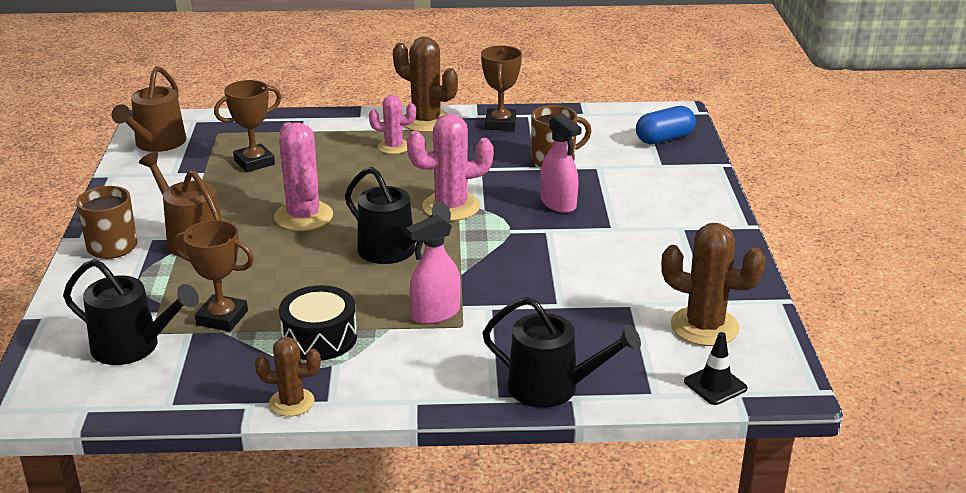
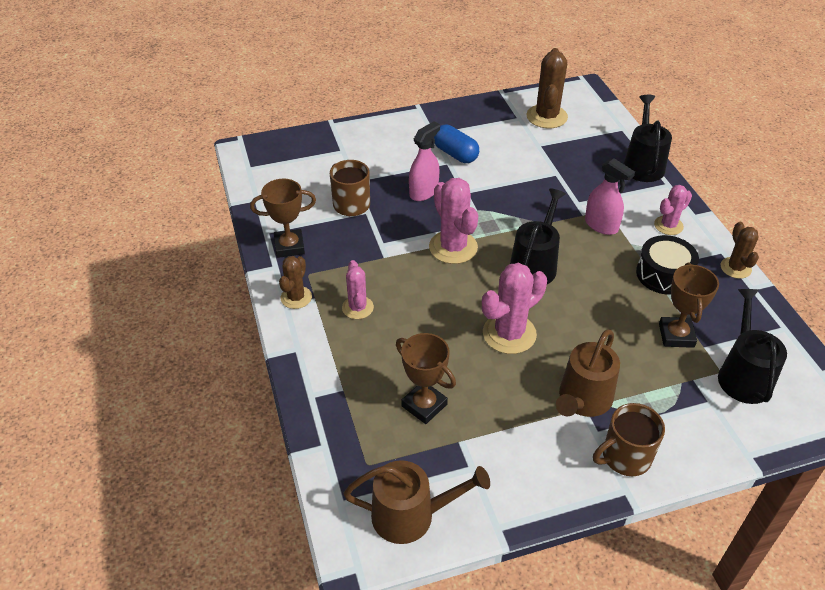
camera: 105 degrees left, 15 degrees up
brown cactus [393,37,458,132] -> brown cactus [279,256,312,309], size x0.61
blue capsule [636,106,696,144] -> blue capsule moved to [434,125,479,163]
black traffic cone [684,332,747,405] -> none
none -> pink cactus [654,185,692,235]

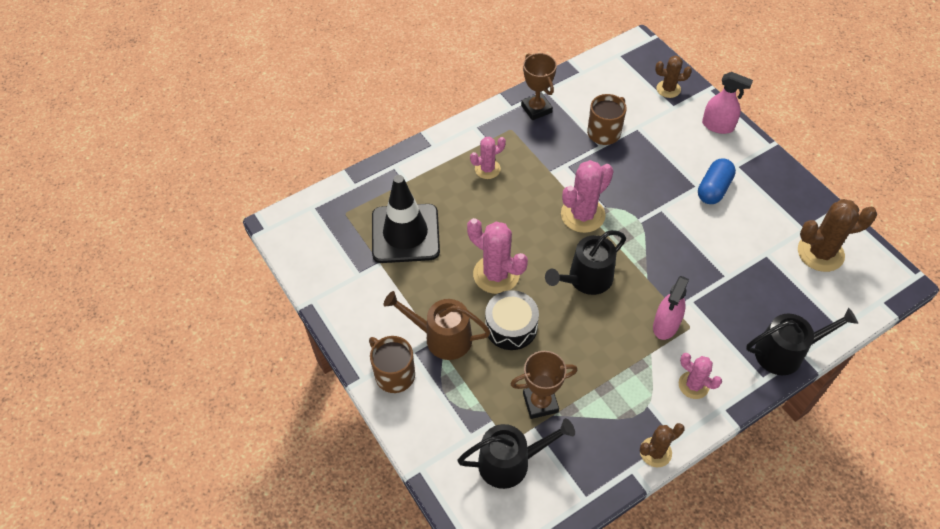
camera: 75 degrees right, 10 degrees up
brown cactus [279,256,312,309] -> brown cactus moved to [655,56,692,98]
brown watering can [344,460,490,544] -> none
brown trophy [396,333,456,424] -> black traffic cone [372,175,440,263]
pink spray bottle [409,122,440,201] -> pink spray bottle moved to [702,72,753,134]
black watering can [510,188,566,284] -> black watering can turned 135 degrees clockwise [545,230,626,295]
black drum [636,235,699,295] -> black drum moved to [485,290,539,350]

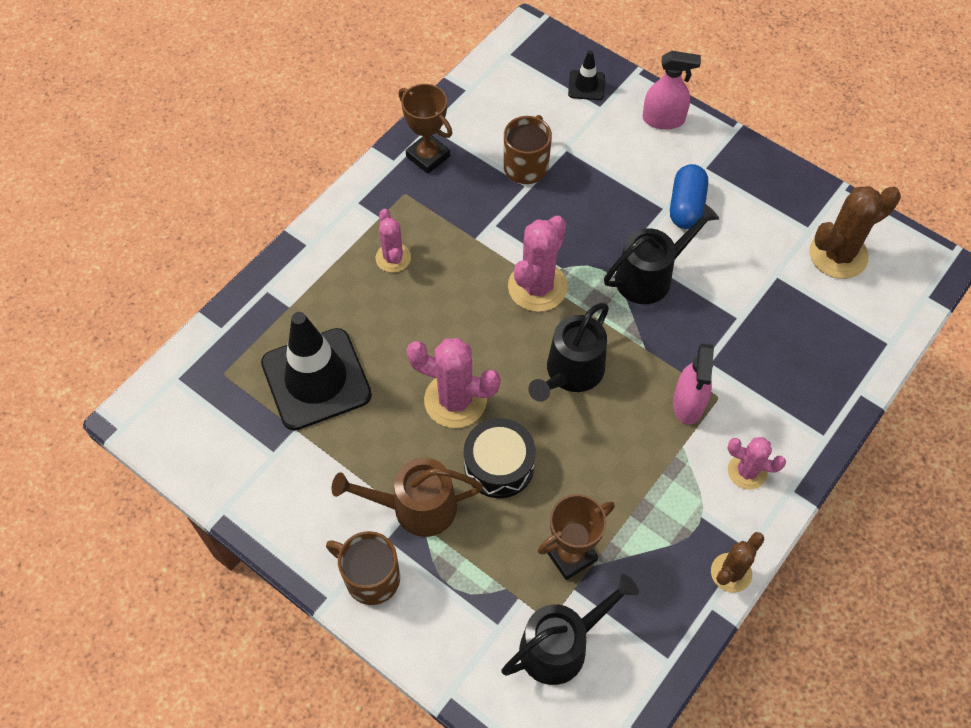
camera: 20 degrees left, 5 degrees up
pink cactus [470,136,506,179] -> pink cactus turned 60 degrees counterclockwise [375,209,411,273]
brown cactus [655,56,692,98] -> black traffic cone [568,50,605,100]
black watering can [746,308,858,375] -> black watering can moved to [604,204,719,304]

